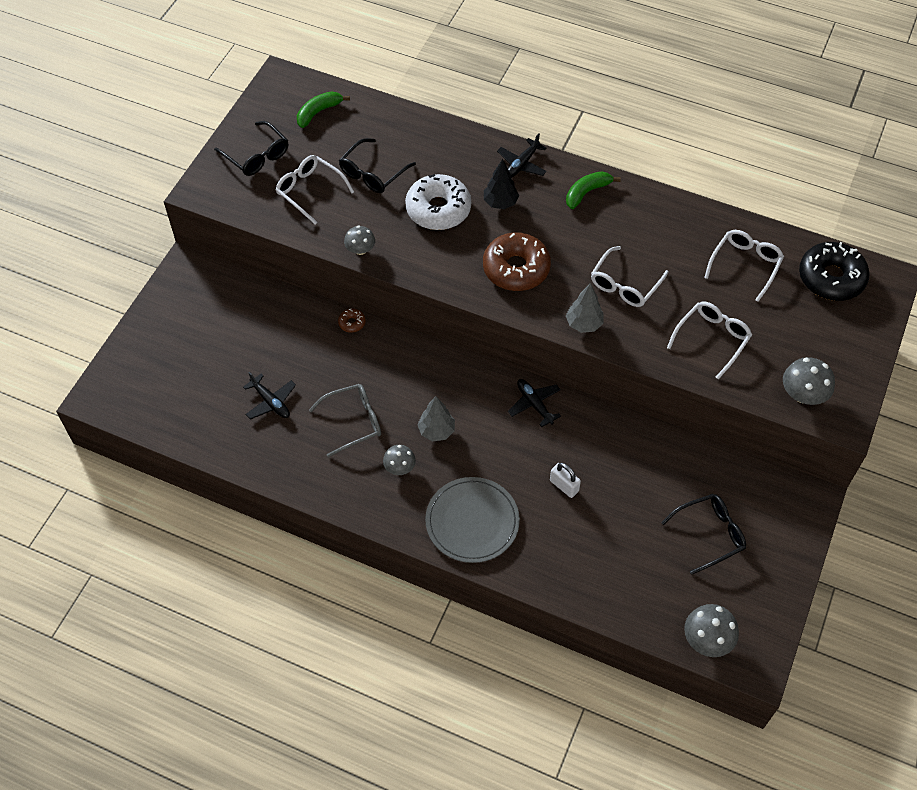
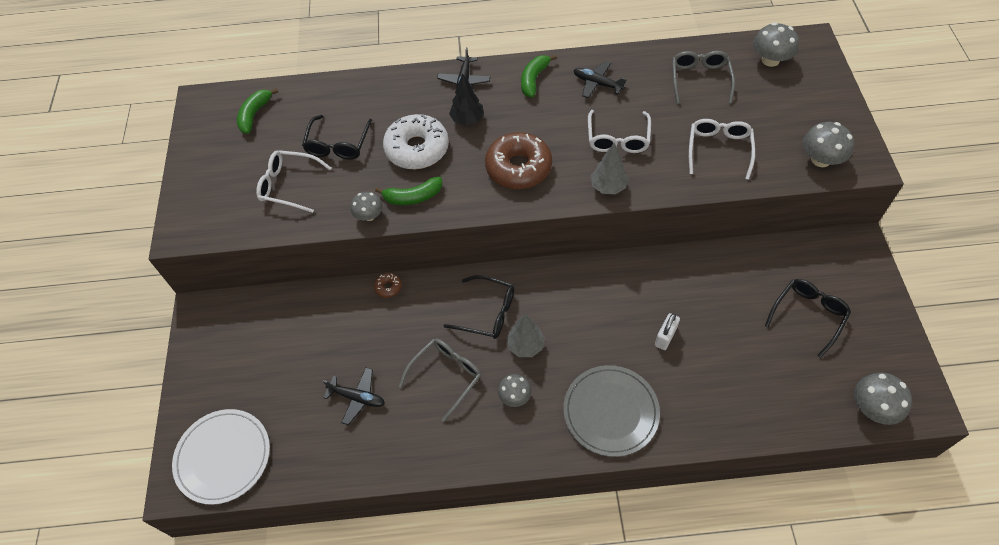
camera: 25 degrees left, 0 degrees up
black glasses [214,121,288,176] -> black glasses moved to [443,275,514,339]
black plane [508,379,561,427] -> black plane moved to [573,61,627,99]
white padlock [550,463,581,498] -> white padlock turned 75 degrees counterclockwise [655,313,680,350]
white glasses [704,230,784,302] -> grey glasses [672,51,735,104]
black donut [799,242,869,301] -> grey mushroom [753,23,799,67]
none -> white plate [172,409,270,505]
none -> green banana [375,177,442,205]

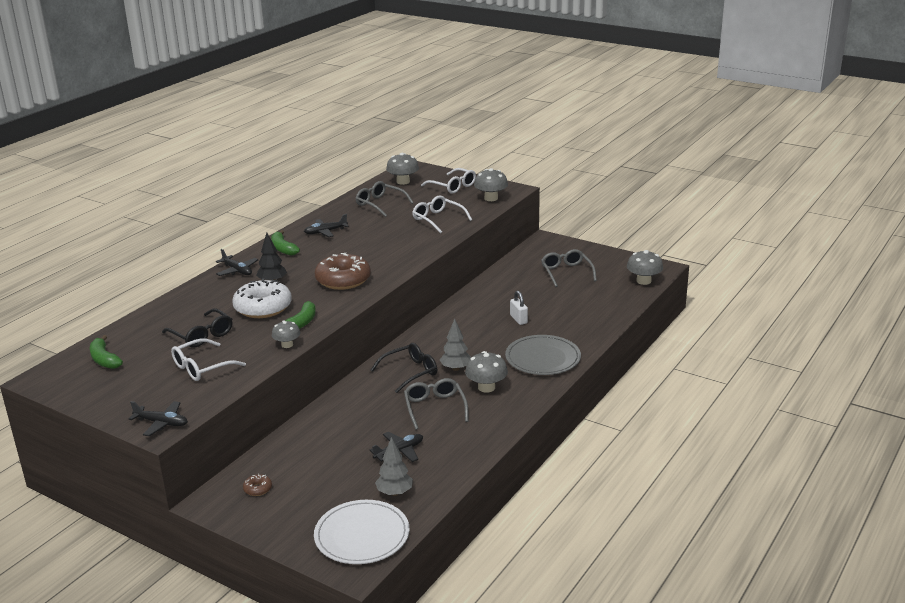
camera: 55 degrees left, 30 degrees down
brown donut [374,273,402,298] -> brown donut moved to [243,474,272,496]
grey mushroom [498,374,531,407] -> grey mushroom [465,351,508,393], size x1.52
white glasses [588,110,651,153] -> white glasses moved to [421,168,476,194]
grey tree [591,143,628,194] -> grey tree moved to [375,437,413,496]
black glasses [765,279,851,358] -> grey glasses [541,249,597,287]
none -> black plane [129,401,188,436]

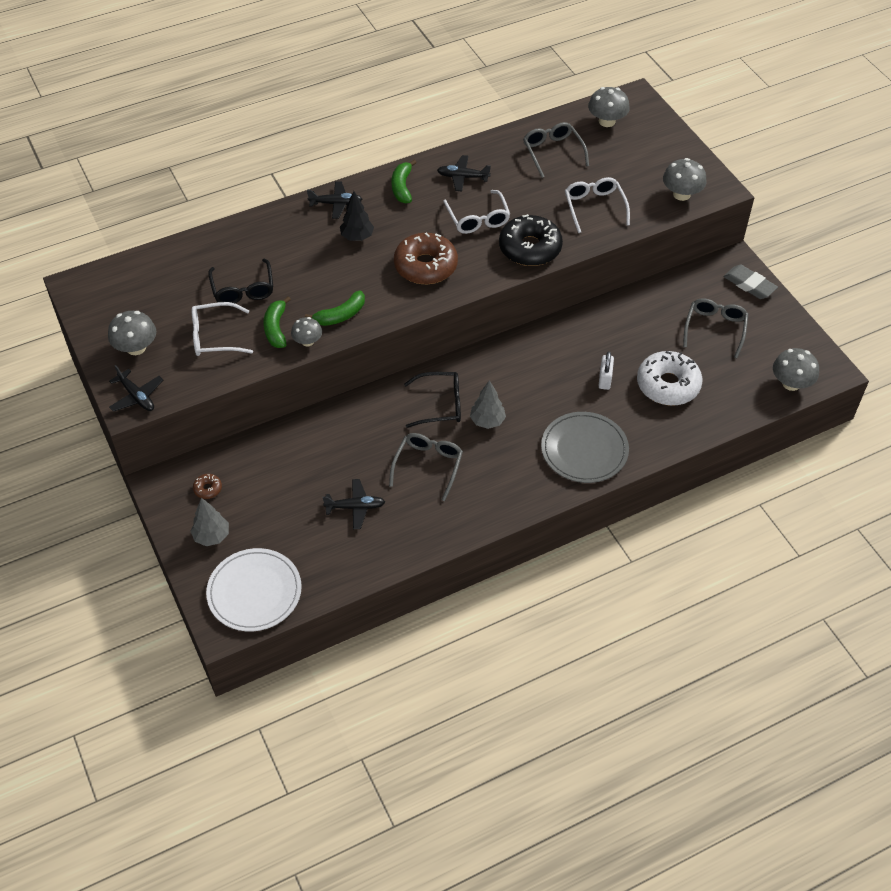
camera: 30 degrees right, 25 degrees up
green banana [90,335,123,369] -> green banana moved to [263,296,291,348]
black plane [216,249,258,276] -> black plane turned 75 degrees counterclockwise [307,181,363,219]
white donut [232,279,292,318] -> white donut moved to [637,351,703,406]
grey tree [375,437,413,496] -> grey tree moved to [190,498,229,546]
white glasses [421,168,476,194] -> white glasses moved to [443,190,510,234]
grey mushroom [465,351,508,393] -> grey mushroom moved to [108,311,156,355]
none -> black donut [499,214,563,266]
none -> grey eraser [723,265,778,299]

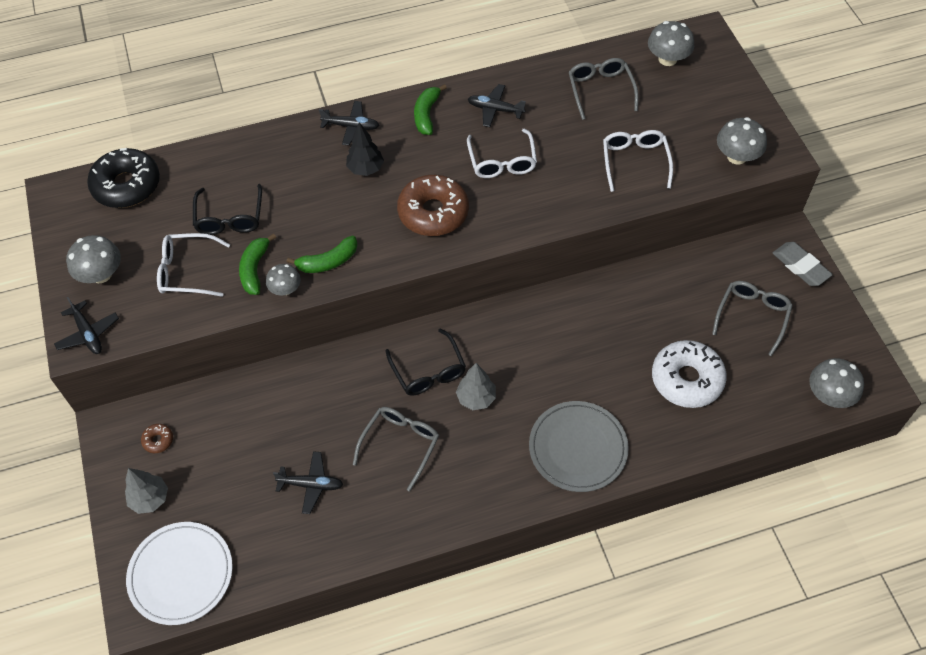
camera: 10 degrees right, 5 degrees up
black glasses [404,372,461,428] -> black glasses turned 60 degrees clockwise [386,329,466,395]
black donut [499,214,563,266] -> black donut moved to [87,148,160,208]
white padlock [599,351,614,390] -> none

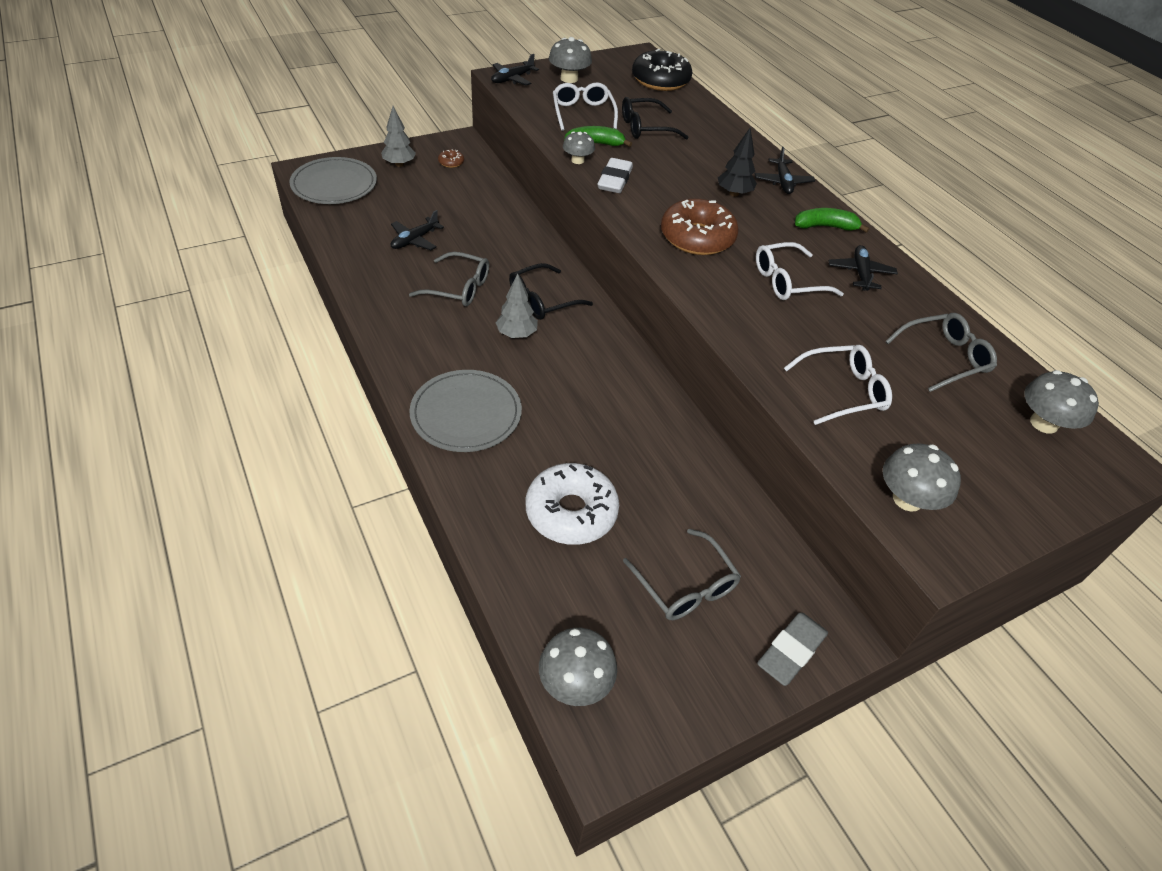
camera: 75 degrees right, 10 degrees down
white plate [126,522,233,625] -> grey plate [289,157,377,204]
black plane [273,451,344,514] -> black plane turned 45 degrees clockwise [391,210,444,250]
green banana [287,236,357,273] -> white eraser [597,158,633,193]
grey glasses [712,281,793,356] -> grey glasses turned 45 degrees clockwise [623,529,741,620]

